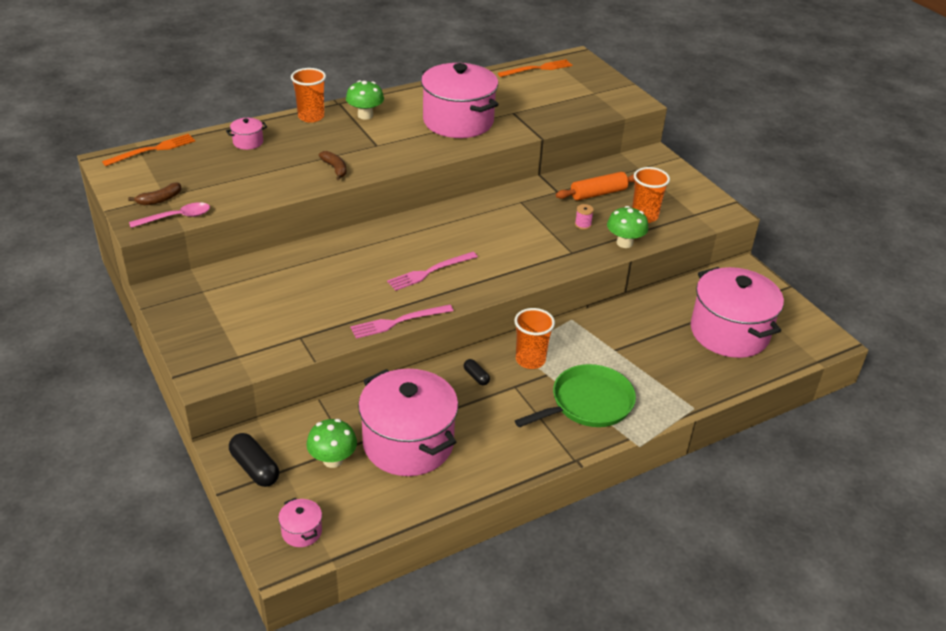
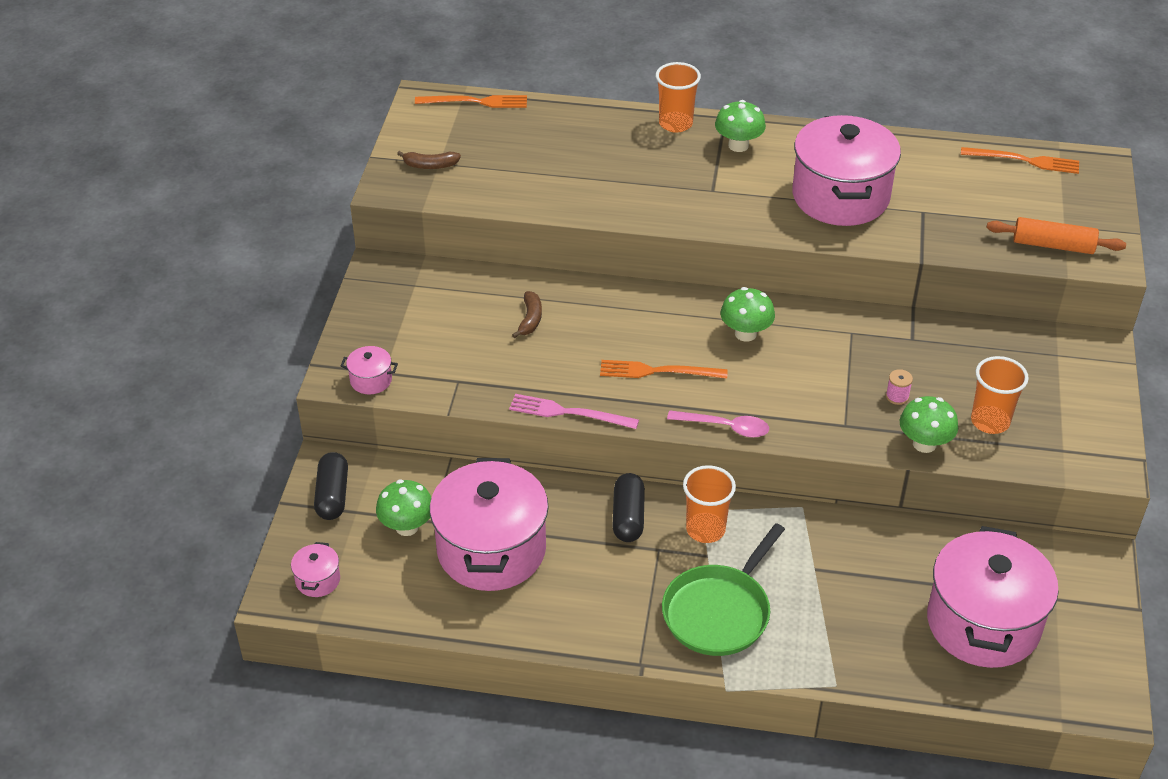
camera: 40 degrees right, 5 degrees up
pink spoon [129,202,210,228] -> pink spoon moved to [667,410,769,438]
pink pot [226,118,267,150] -> pink pot moved to [341,346,398,394]
brown banana [319,151,347,180] -> brown banana moved to [512,291,542,338]
pink fork [387,252,478,291] -> orange fork [600,360,728,379]
black capsule [464,359,490,385] -> black capsule [613,473,645,542], size x1.79
green pan [515,364,636,427] -> green pan turned 120 degrees clockwise [662,523,785,656]
orange rolling pin [556,172,635,201] -> orange rolling pin moved to [986,217,1126,254]
none -> green mushroom [720,287,775,342]

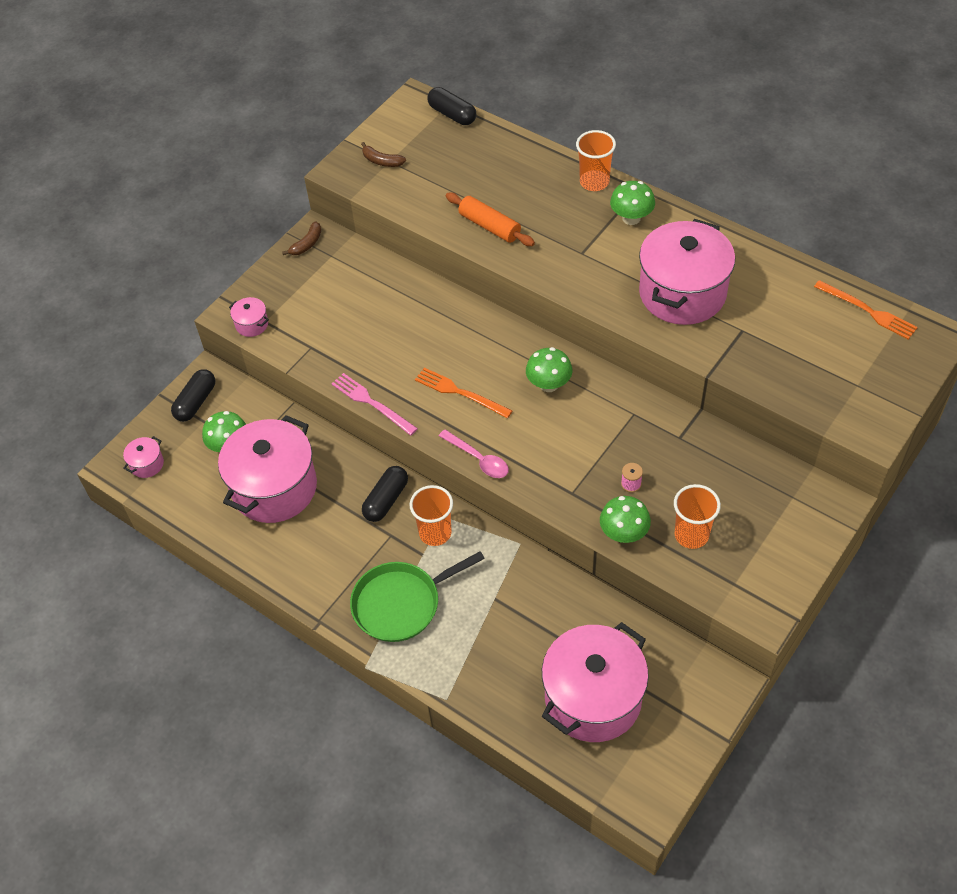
camera: 30 degrees right, 10 degrees up
orange fork [415,95,527,108] -> black capsule [427,87,476,125]
brown banana [512,291,542,338] -> brown banana moved to [282,221,321,255]
orange rolling pin [986,217,1126,254] -> orange rolling pin moved to [446,193,535,246]

